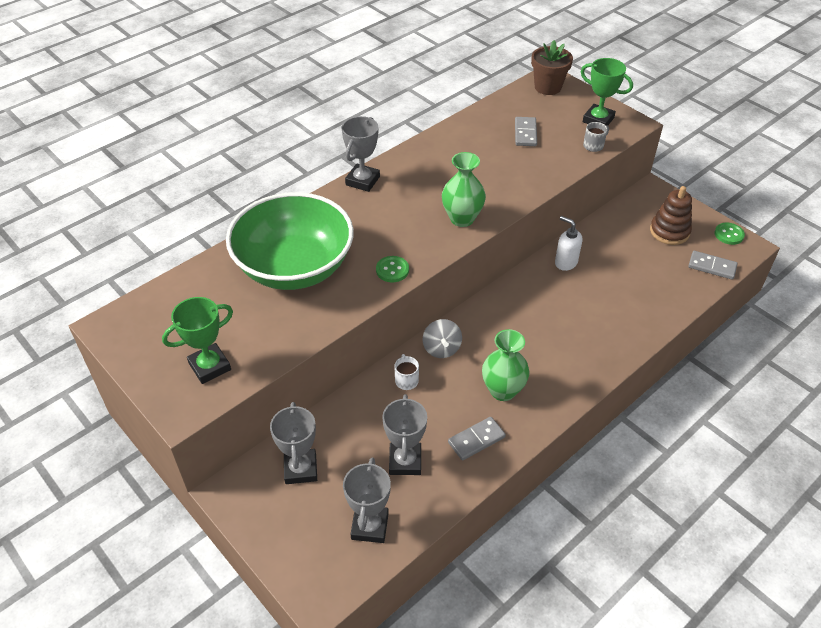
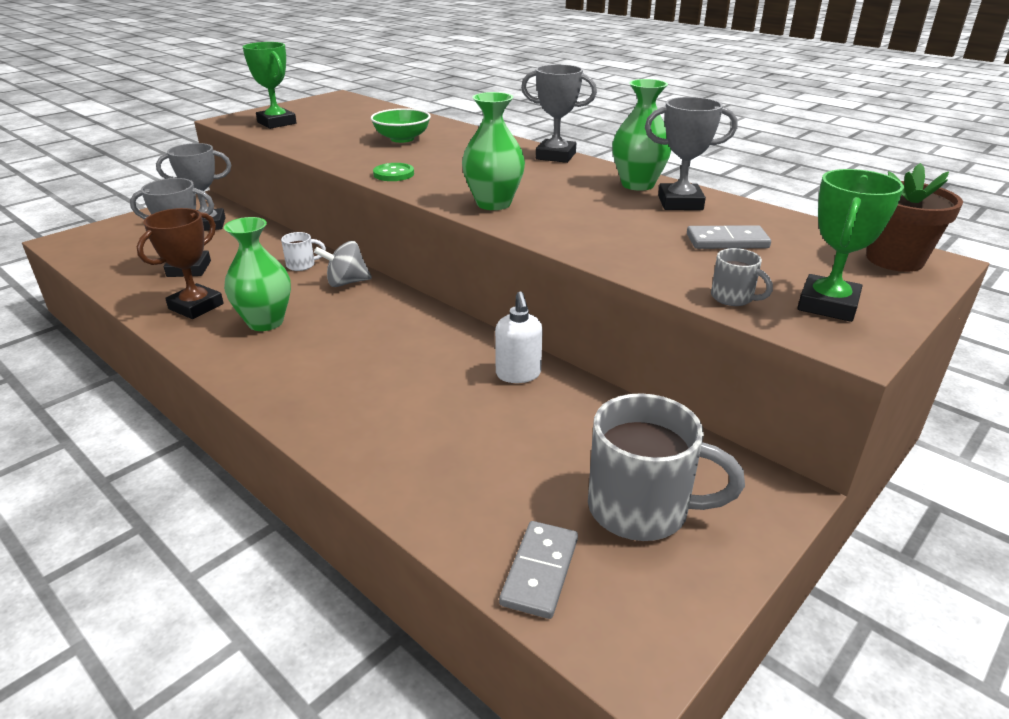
camera: 85 degrees right, 15 degrees down
green bowl [226,192,354,290] -> green bowl [371,108,431,143], size x0.45
grey trophy [343,458,391,543] -> grey trophy moved to [645,97,738,210]
grey domino [448,417,506,460] -> brown trophy [137,208,224,319]
white soap dispenser [555,216,583,271] -> white soap dispenser turned 135 degrees clockwise [495,292,543,383]
brown stacking toy [650,186,692,245] -> grey mug [588,393,745,541]
green button [715,223,745,245] -> none
none -> green vase [612,79,671,191]

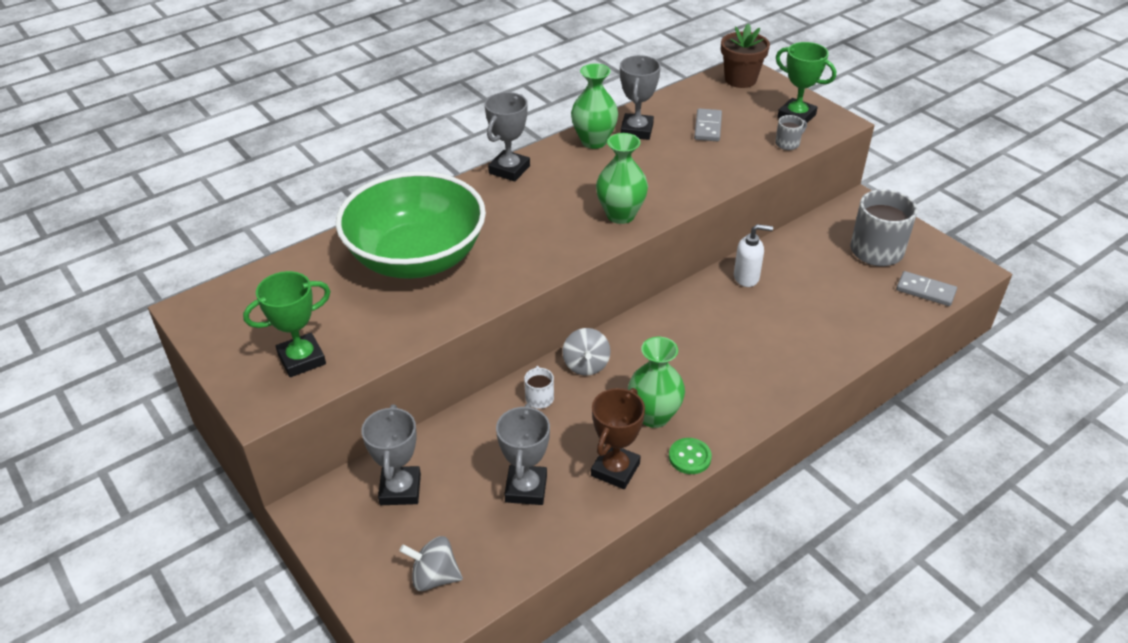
camera: 80 degrees left, 10 degrees up
brown trophy [137,208,224,319] -> brown trophy turned 75 degrees clockwise [591,388,645,489]
green bowl [371,108,431,143] -> green bowl [336,171,486,279], size x2.23
green button [373,163,414,181] -> green button moved to [669,438,712,474]
none -> grey spinning top [399,536,463,591]

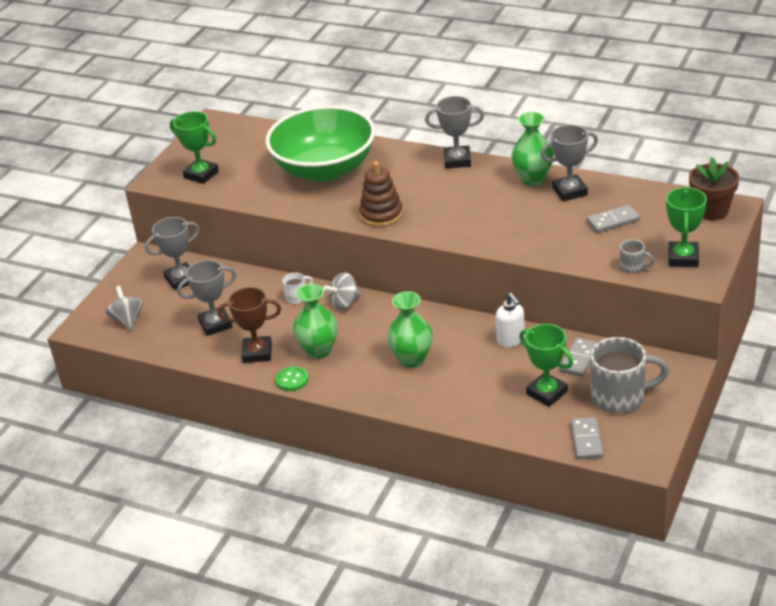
camera: 65 degrees right, 5 degrees down
green vase [596,133,648,224] -> green vase moved to [387,291,433,368]
none -> brown stacking toy [359,161,403,227]
none -> green trophy [519,324,573,407]
none -> grey domino [560,337,598,377]

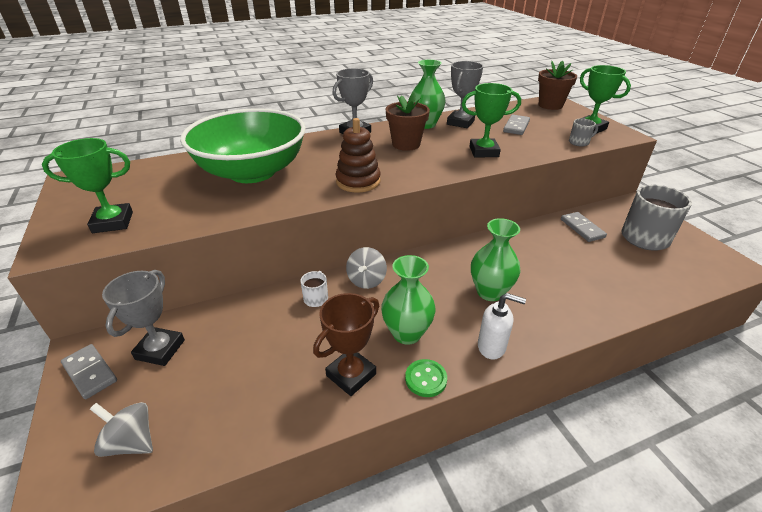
camera: 50 degrees left, 0 degrees up
grey trophy [177,260,236,336] -> none
white soap dispenser [496,293,525,347] -> white soap dispenser moved to [478,293,526,360]
green trophy [519,324,573,407] -> green trophy moved to [462,83,521,158]
grey domino [571,417,604,459] -> grey domino moved to [61,344,117,399]
none -> brown flower pot [386,92,430,151]

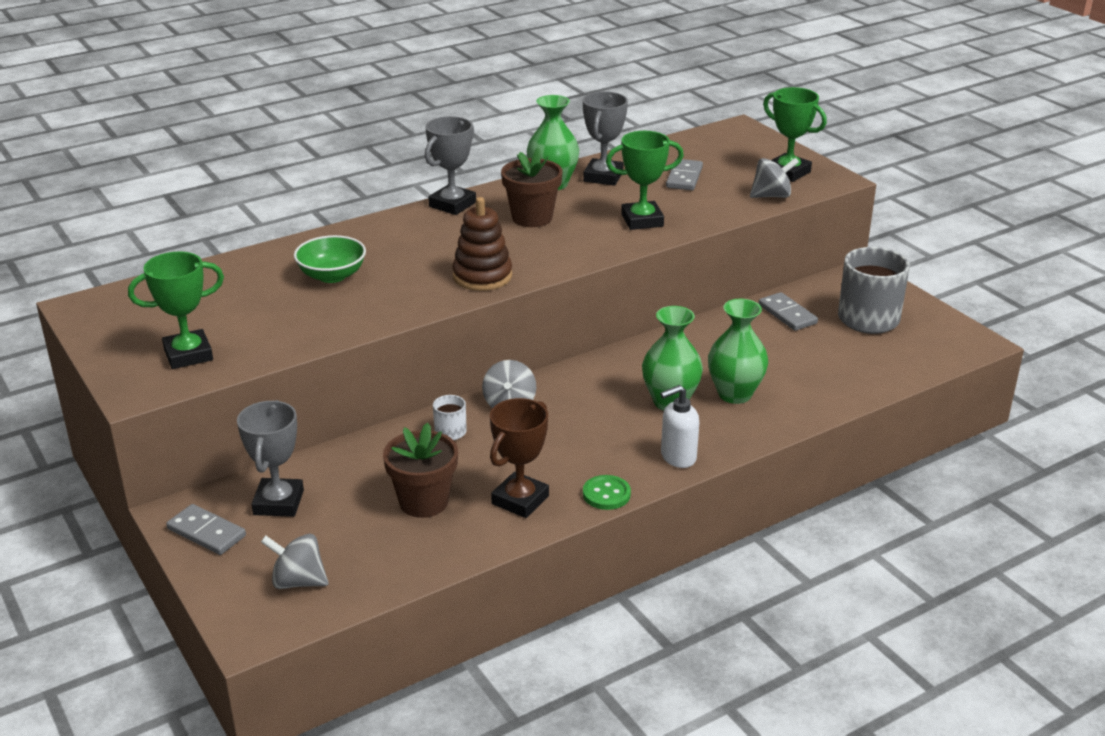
camera: 10 degrees left, 5 degrees down
green bowl [180,108,306,183] -> green bowl [294,235,366,283], size x0.45
green vase [381,255,436,345] -> green vase moved to [708,299,768,404]
white soap dispenser [478,293,526,360] -> white soap dispenser turned 150 degrees clockwise [660,385,699,468]
brown flower pot [538,61,577,110] -> brown flower pot moved to [383,423,458,518]
grey mug [569,118,598,147] -> grey spinning top [750,157,799,198]

